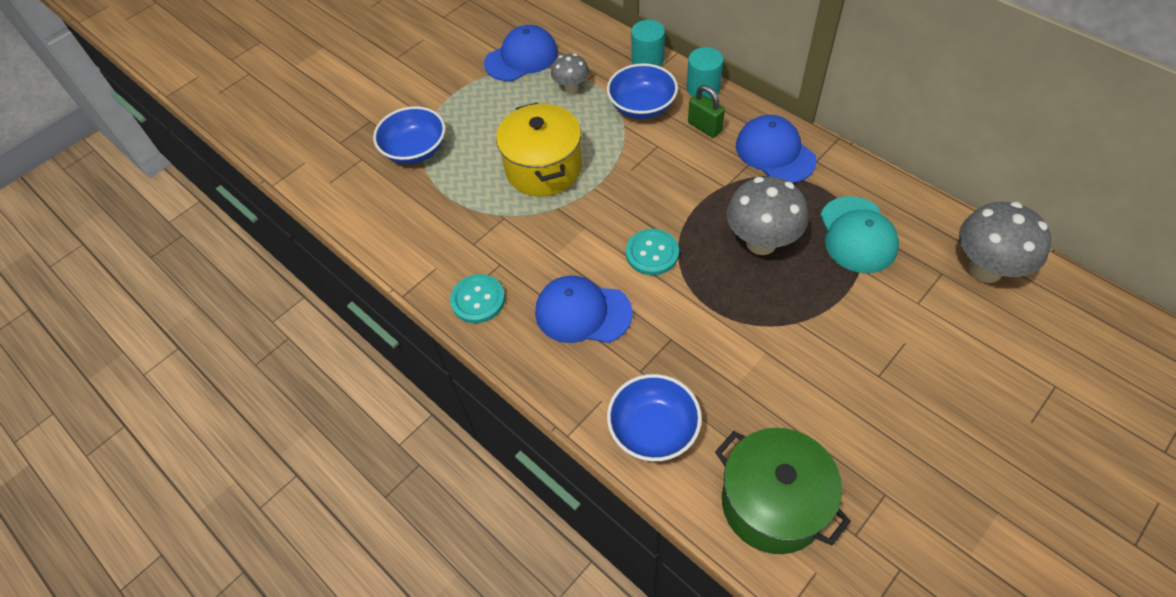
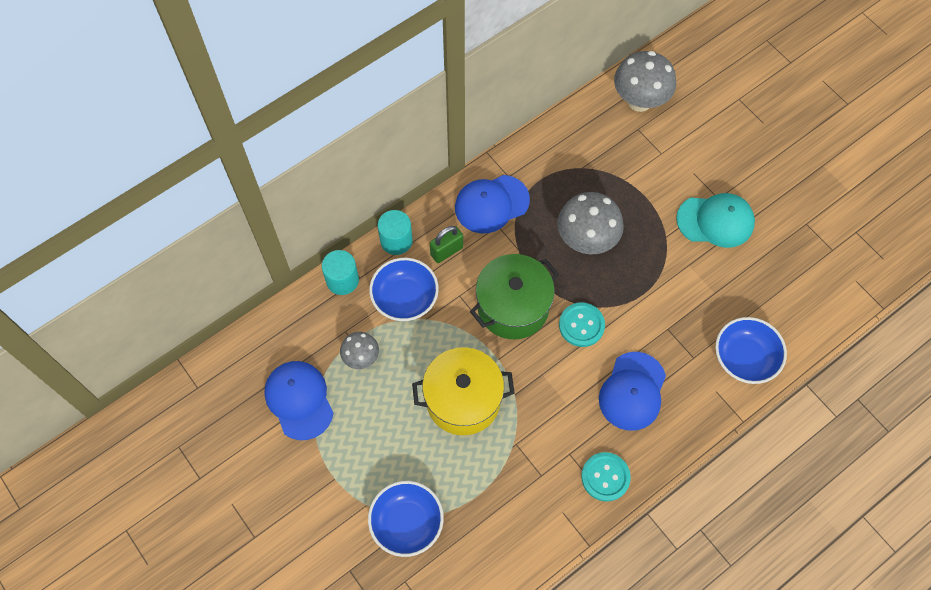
camera: 85 degrees left, 10 degrees up
green pot [715,428,851,554] -> green pot moved to [470,254,559,339]
turquoise cap [820,196,899,273] -> turquoise cap moved to [676,193,755,248]

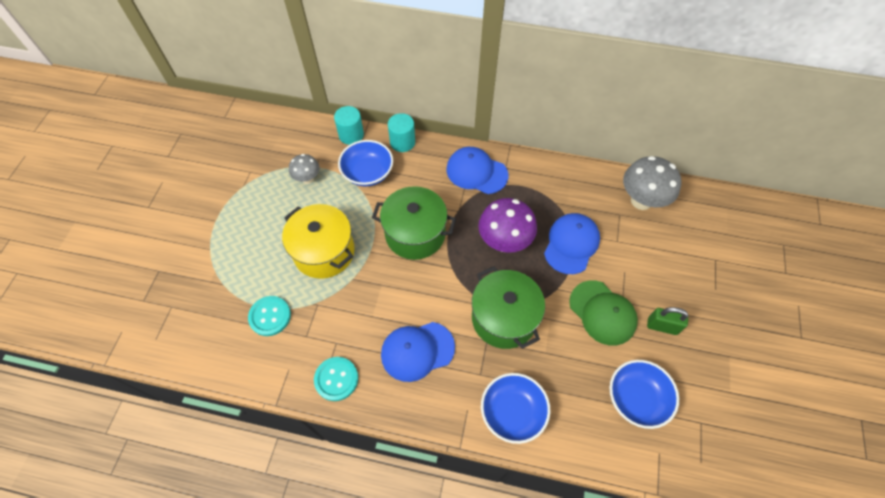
camera: 50 degrees right, 5 degrees down
blue cap [264,361,334,440] -> blue cap moved to [544,213,600,274]
blue bowl [368,481,444,557] -> blue bowl moved to [610,360,679,429]
green padlock [430,226,463,263] -> green padlock moved to [647,307,688,335]
grey mushroom [557,192,624,254] -> purple mushroom [478,198,537,253]
turquoise button [559,302,605,347] -> turquoise button moved to [248,296,291,336]
turquoise cap [676,193,755,248] -> green cap [569,280,638,346]
none -> green pot [472,266,545,349]

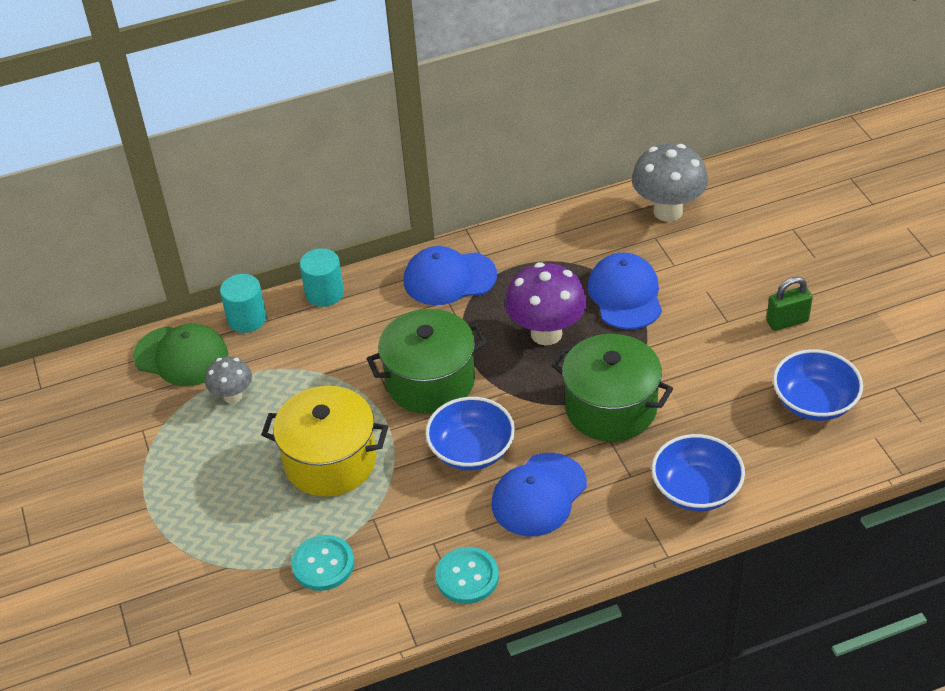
camera: 30 degrees left, 15 degrees down
blue bowl [338,140,393,187] -> blue bowl moved to [425,397,515,470]
green cap [569,280,638,346] -> green cap moved to [133,323,228,386]

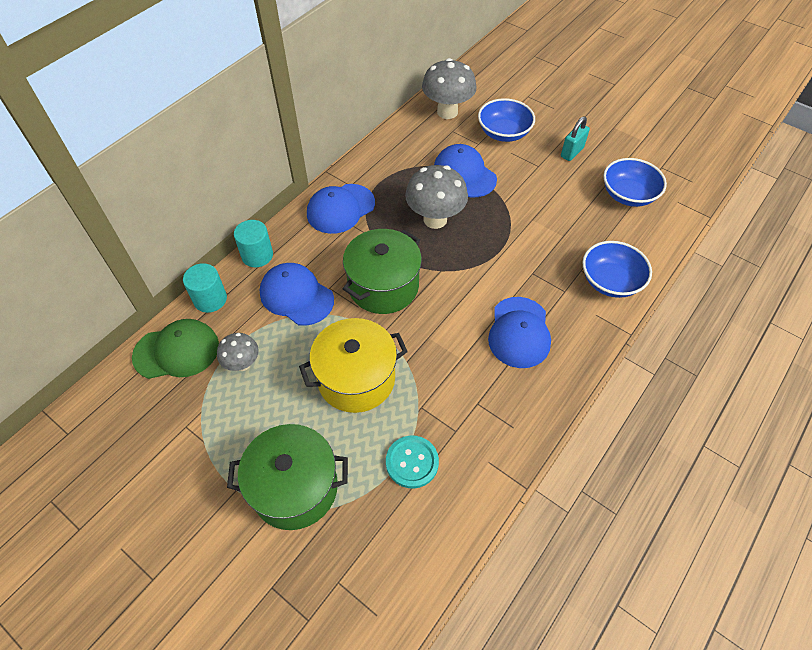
camera: 35 degrees left, 10 degrees up
blue bowl [425,397,515,470] -> blue bowl moved to [478,98,535,142]
turquoise button [436,547,499,604] -> none
purple mushroom [505,262,587,345] -> grey mushroom [405,165,468,229]
green pot [551,334,673,442] -> green pot moved to [227,424,348,530]
green padlock [766,277,813,331] -> turquoise padlock [561,116,590,161]
none -> blue cap [260,263,334,326]

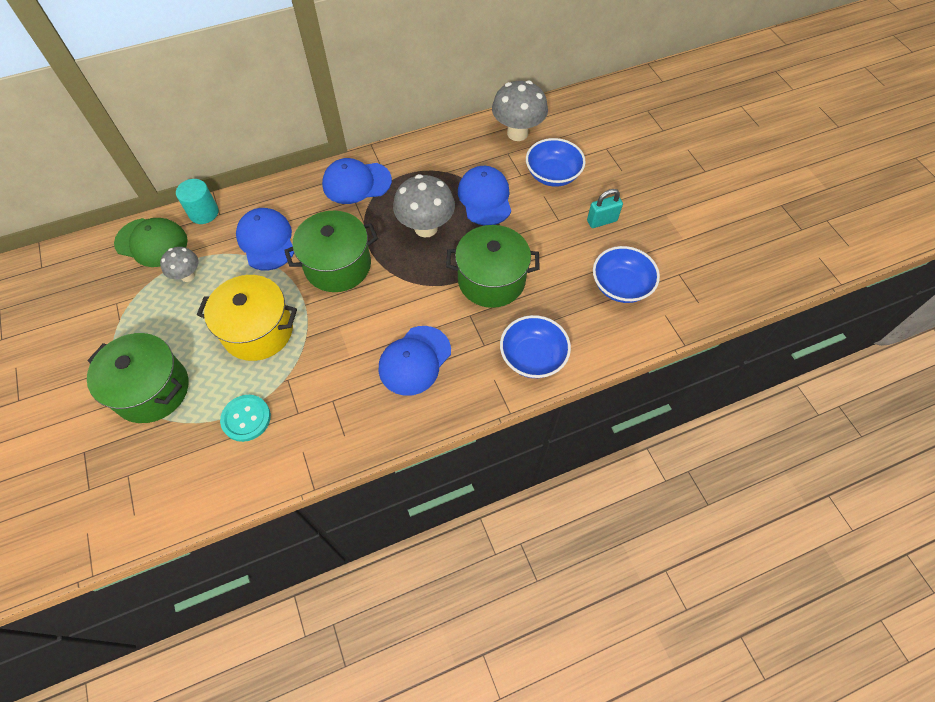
camera: 30 degrees right, 5 degrees up
turquoise cylinder [234,220,273,267] -> none
none -> green pot [446,225,540,308]

